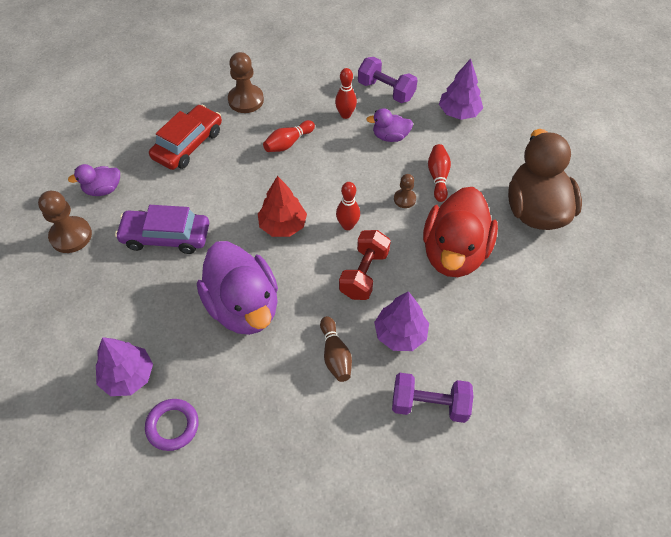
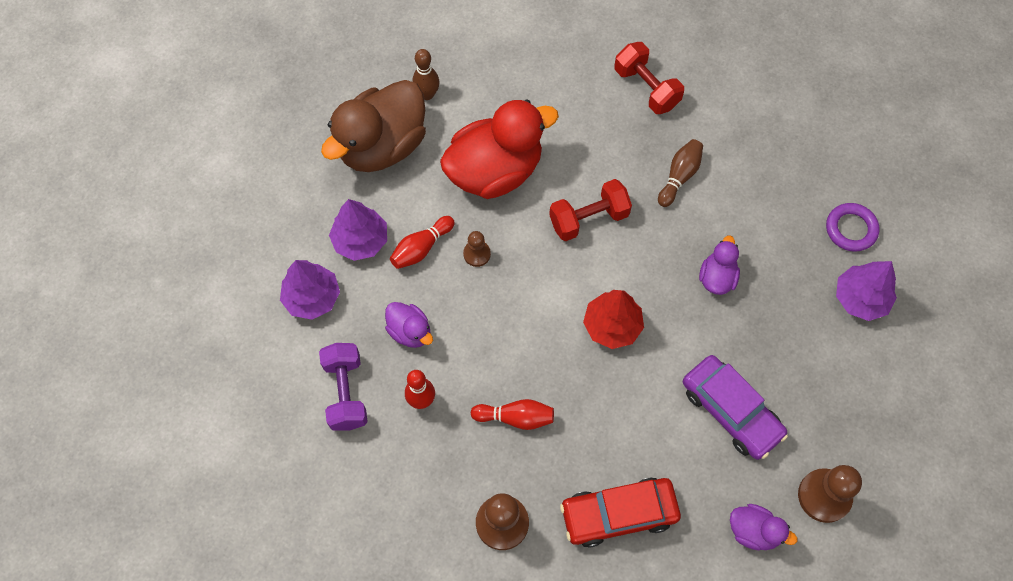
camera: 135 degrees left, 10 degrees up
purple duck [197,241,278,335] -> purple duck [699,236,740,295], size x0.47
red bowling pin [336,182,360,230] -> none
purple tree [374,291,429,351] -> purple tree moved to [329,199,387,261]
purple dumbbell [392,373,473,423] -> red dumbbell [615,42,684,114]
none -> brown bowling pin [412,49,440,100]

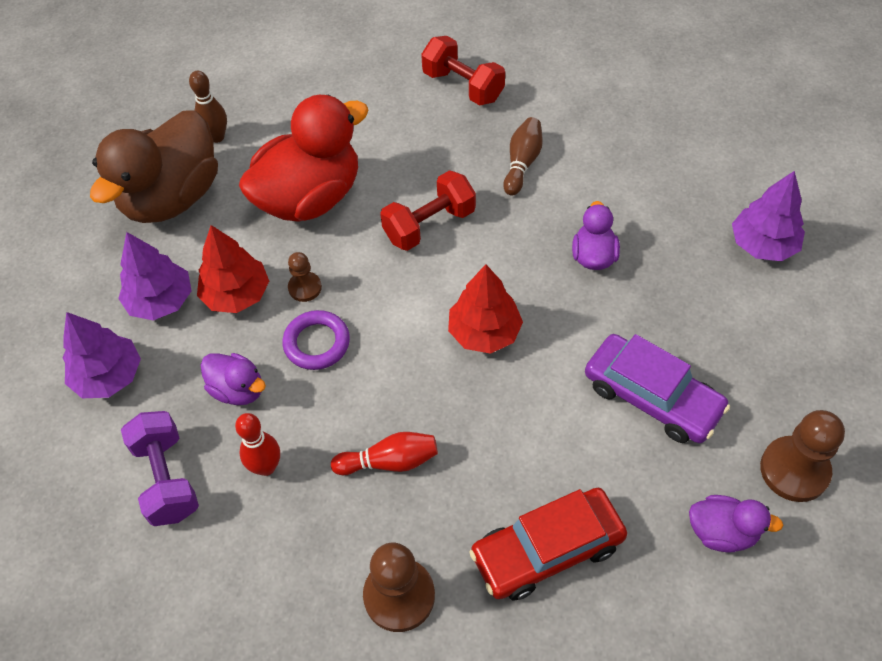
camera: 10 degrees left, 10 degrees down
red bowling pin [390,216,455,269] -> red tree [197,225,269,313]
purple ring [826,203,879,252] -> purple ring moved to [282,310,350,370]

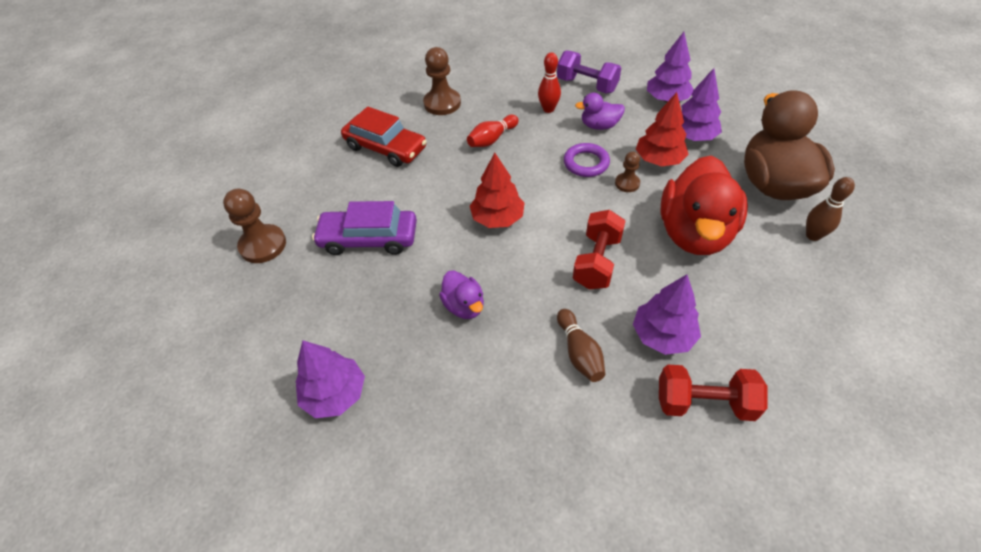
camera: 145 degrees right, 5 degrees down
red car [469,488,627,601] -> red car turned 90 degrees clockwise [341,106,427,167]
purple duck [689,495,783,553] -> none
none -> purple tree [633,274,701,355]

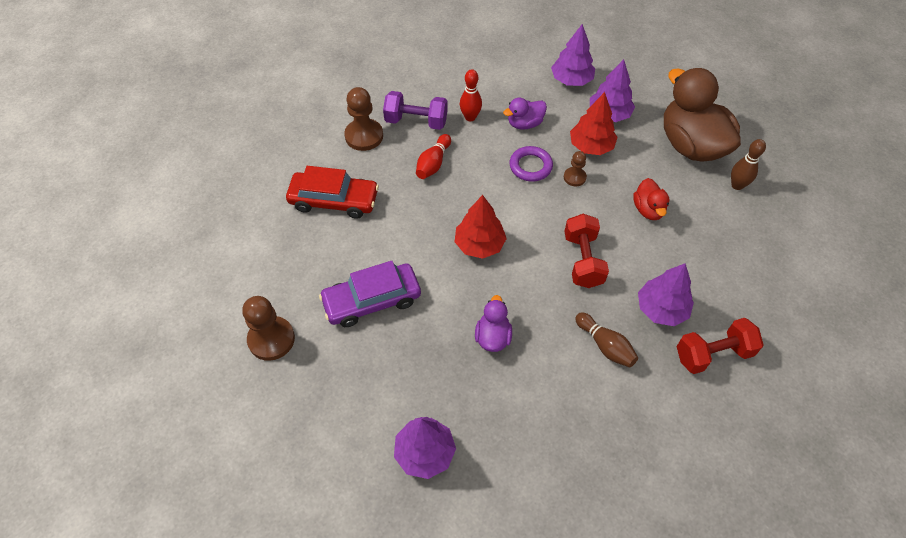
camera: 25 degrees left, 5 degrees up
purple duck [439,270,484,319] -> purple duck turned 120 degrees counterclockwise [475,295,512,352]
purple dumbbell [557,50,621,93] -> purple dumbbell moved to [383,91,448,130]
red duck [661,155,748,255] -> red duck [633,178,670,220], size x0.47

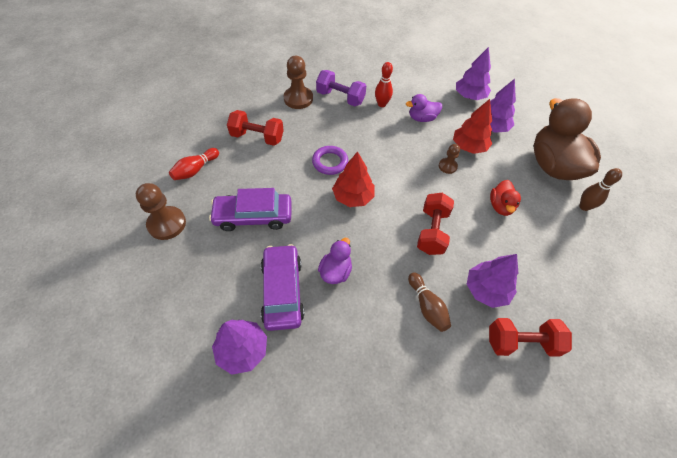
camera: 15 degrees right, 0 degrees up
red car [286,166,379,219] -> red dumbbell [227,110,284,146]
red bowling pin [416,134,451,179] -> red bowling pin moved to [169,148,219,180]
purple ring [509,146,553,182] -> purple ring moved to [312,146,348,175]
none -> purple car [261,244,304,331]

